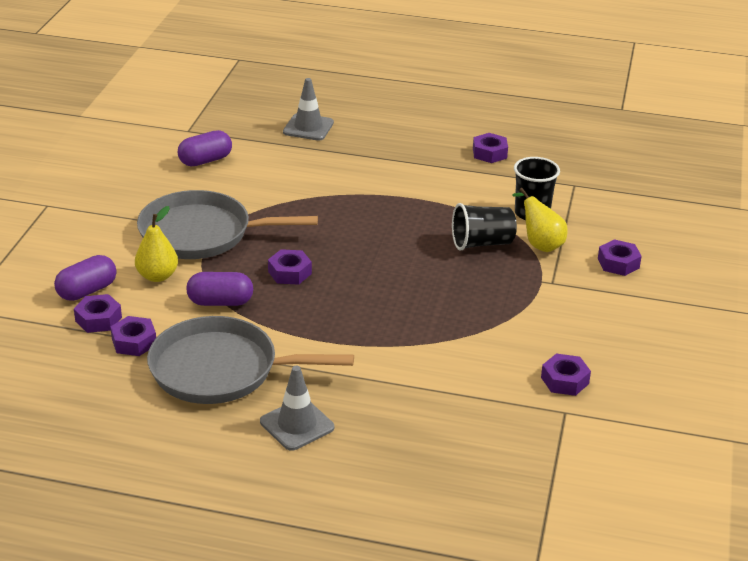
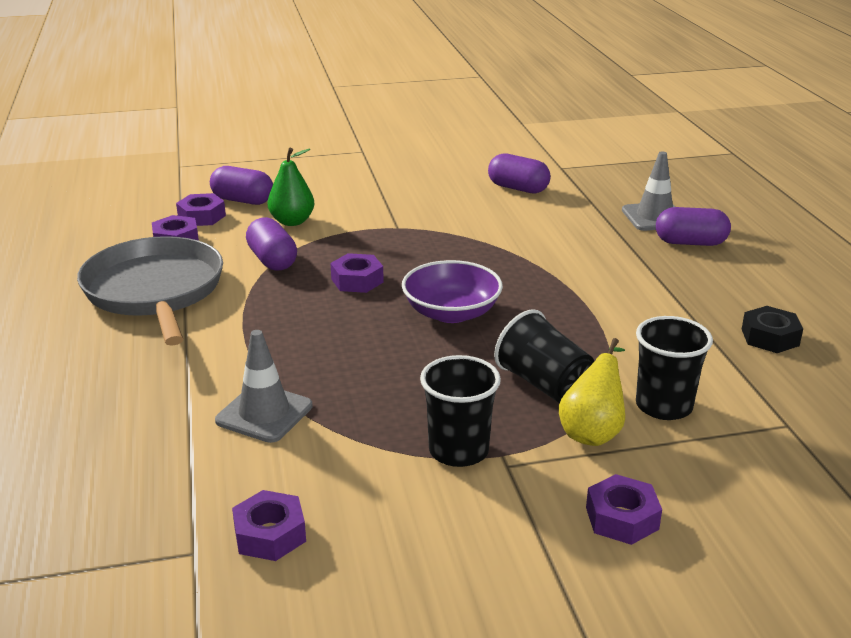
camera: 65 degrees right, 5 degrees down
yellow pear [135,206,178,282] -> green pear [267,148,314,226]
grey pan [137,190,318,259] -> none
grey traffic cone [260,366,334,451] -> grey traffic cone moved to [215,330,313,443]
purple nut [473,133,508,163] -> black nut [742,306,803,353]
none -> purple bowl [402,260,503,323]
none -> black cup [420,355,501,467]
none -> purple capsule [656,207,731,246]

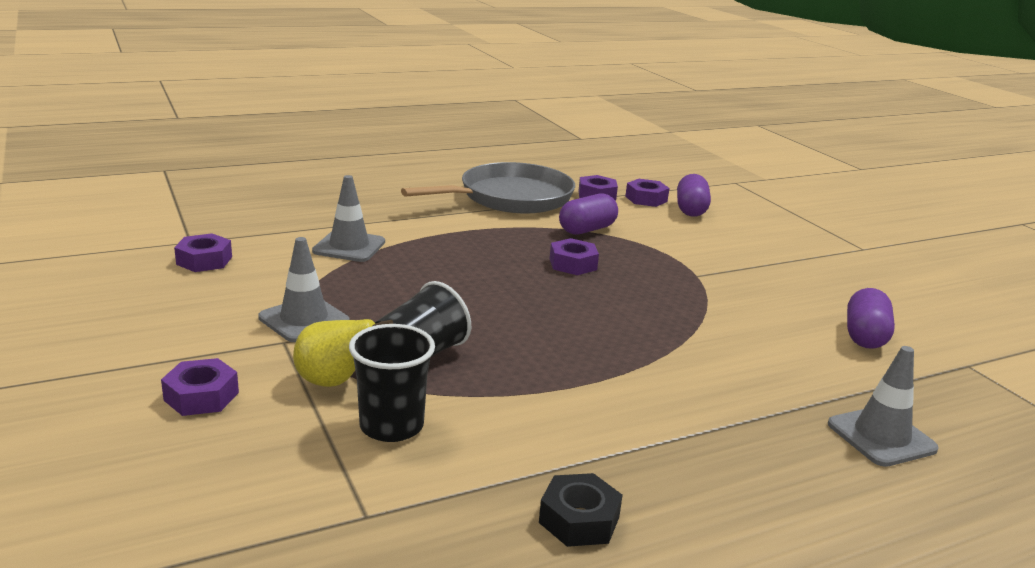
camera: 75 degrees right, 5 degrees down
green pear [267,148,314,226] -> none
purple bowl [402,260,503,323] -> none
black cup [420,355,501,467] -> grey traffic cone [258,237,349,342]
purple capsule [656,207,731,246] -> none

